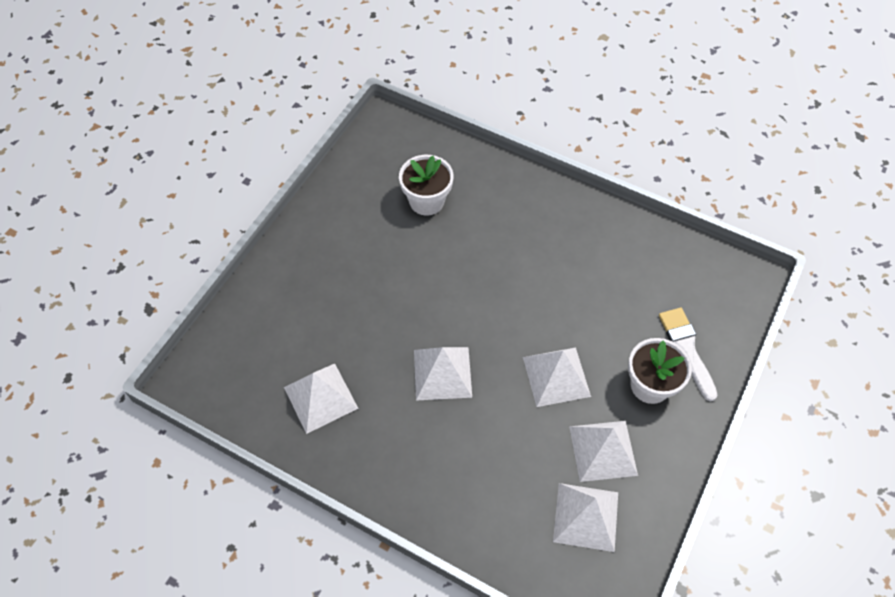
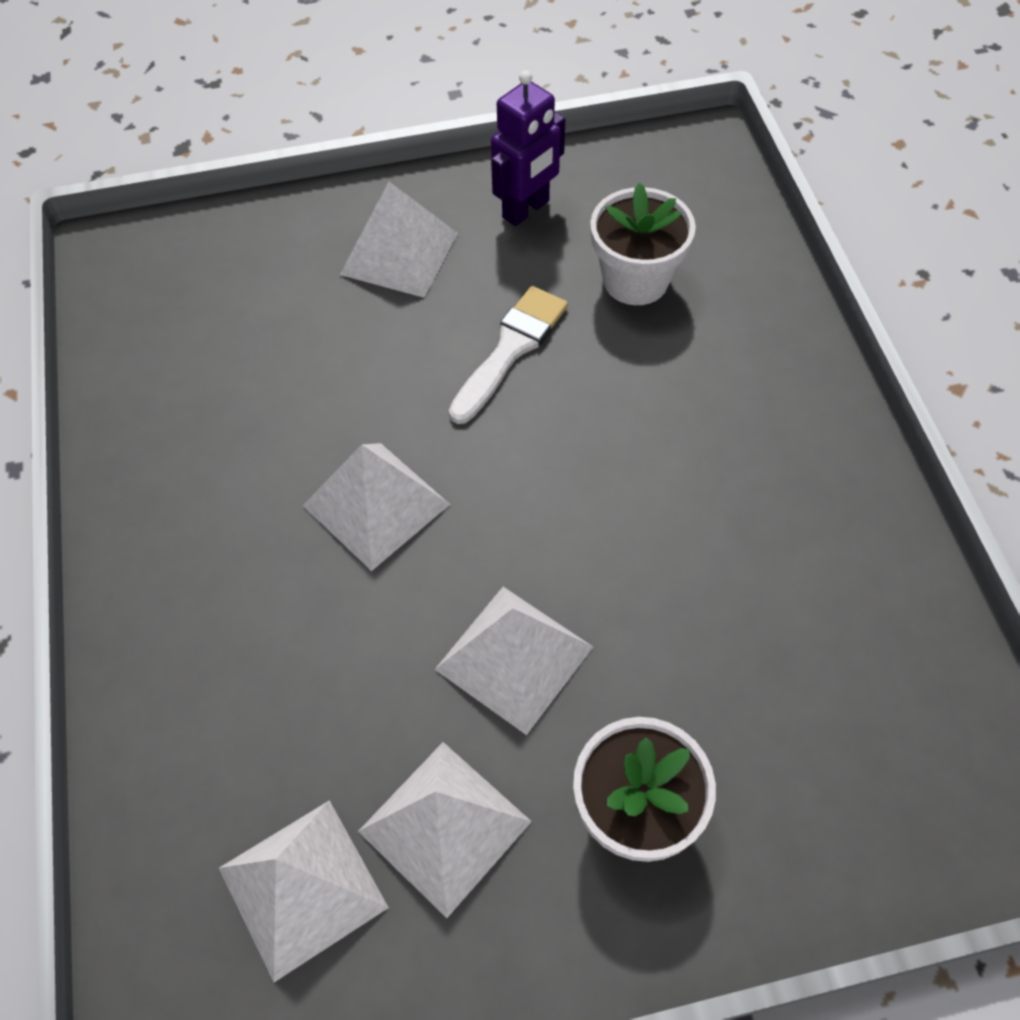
camera: 50 degrees right, 0 degrees up
white pyramid [284,364,359,434] -> white pyramid moved to [340,182,458,298]
white brush [659,308,717,402] -> white brush moved to [449,286,568,424]
none -> purple robot [491,70,565,226]

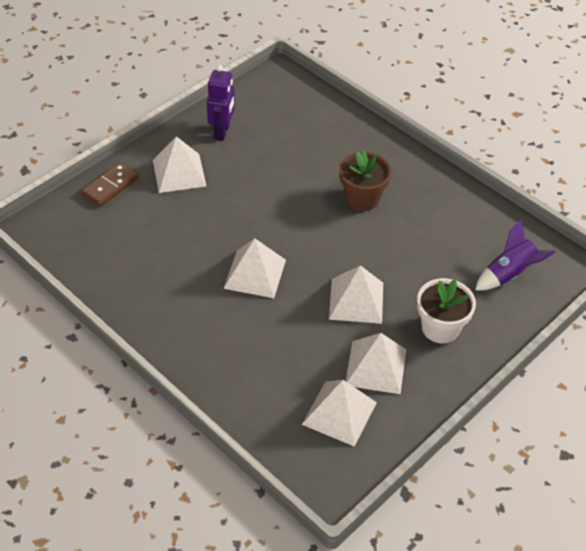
camera: 35 degrees left, 10 degrees down
white brush [449,286,568,424] -> none
white flower pot [590,183,696,305] -> none
none -> brown domino [81,162,139,207]
none -> brown flower pot [339,150,392,211]
none -> purple rocket [475,219,556,290]

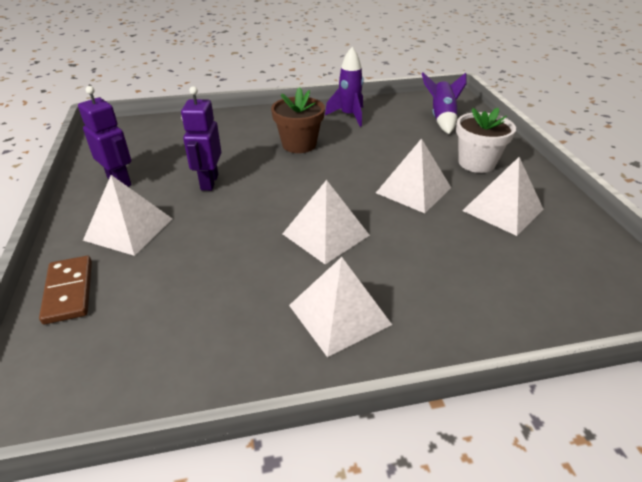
camera: 55 degrees left, 10 degrees down
white pyramid [302,380,377,447] -> white pyramid moved to [289,257,392,357]
none -> purple robot [181,86,221,191]
none -> purple rocket [325,47,364,127]

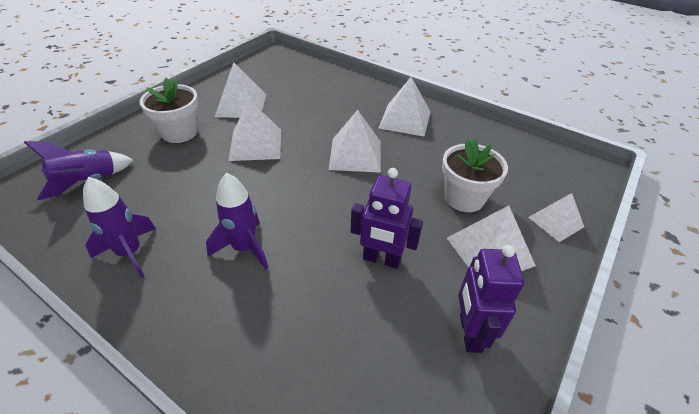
camera: 135 degrees left, 5 degrees up
brown domino [39,256,92,324] -> white pyramid [528,193,584,242]
purple robot [181,86,221,191] -> purple robot turned 60 degrees clockwise [351,168,423,269]
brown flower pot [271,87,325,153] -> purple rocket [206,172,268,269]
none -> white flower pot [442,139,508,212]

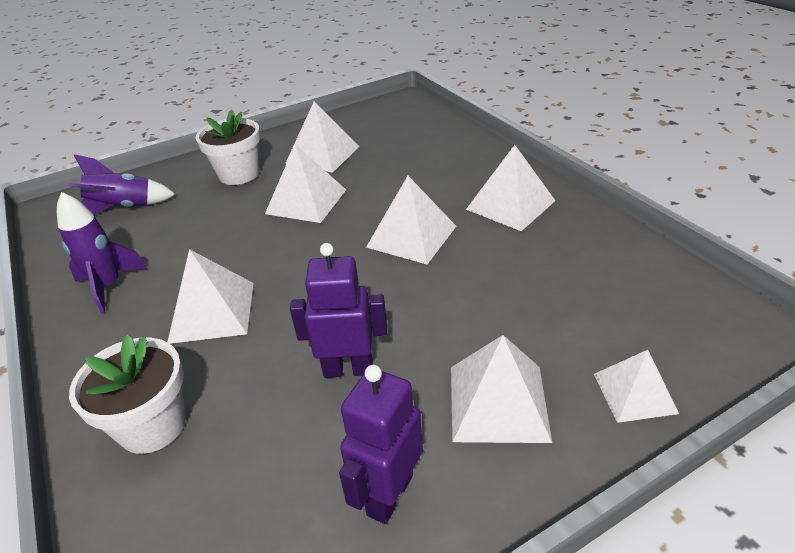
camera: 30 degrees right, 5 degrees down
purple rocket [206,172,268,269] -> white pyramid [168,249,254,344]
purple robot [351,168,423,269] -> purple robot turned 135 degrees clockwise [290,243,387,378]
white flower pot [442,139,508,212] -> white flower pot moved to [69,335,186,454]

